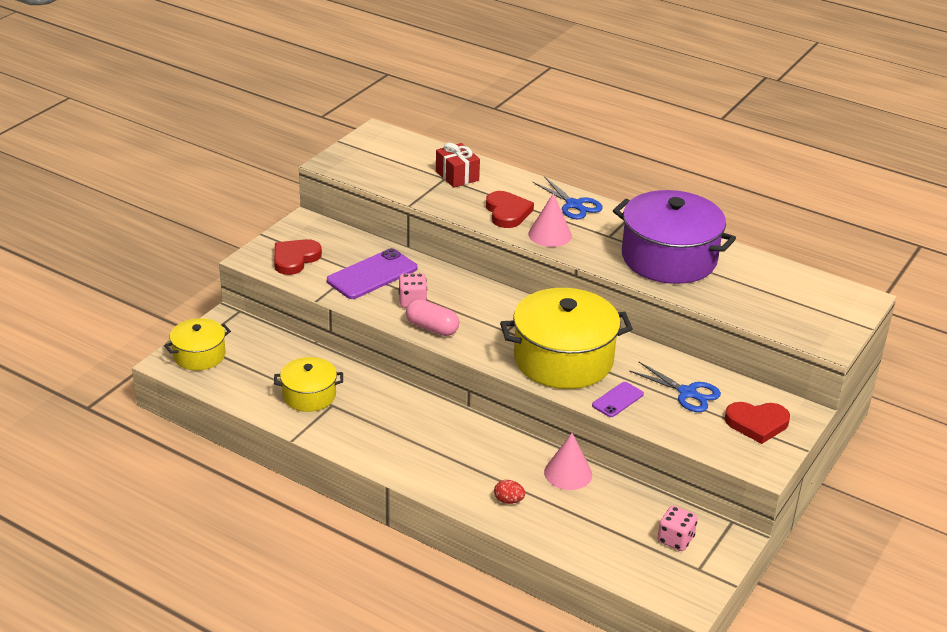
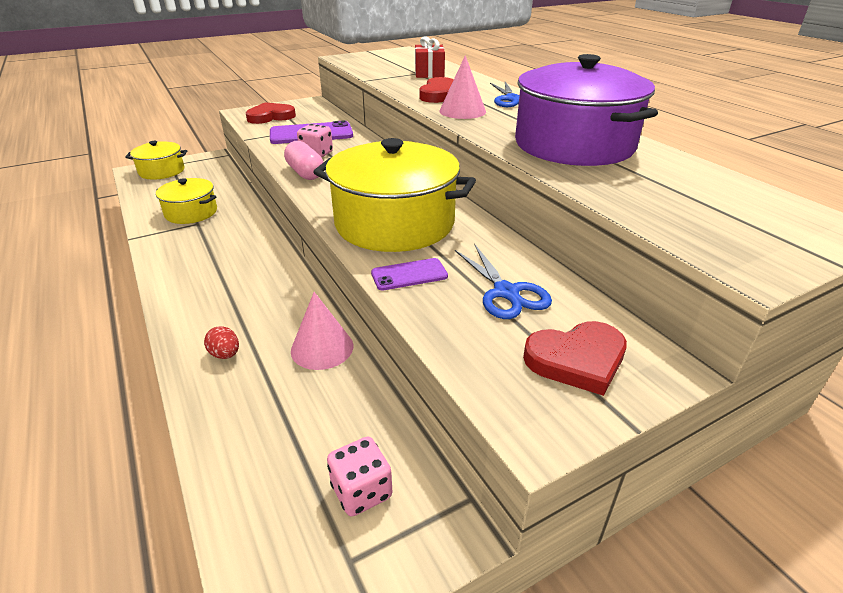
camera: 30 degrees right, 0 degrees up
red heart [725,402,790,444] -> red heart turned 45 degrees counterclockwise [523,321,627,396]

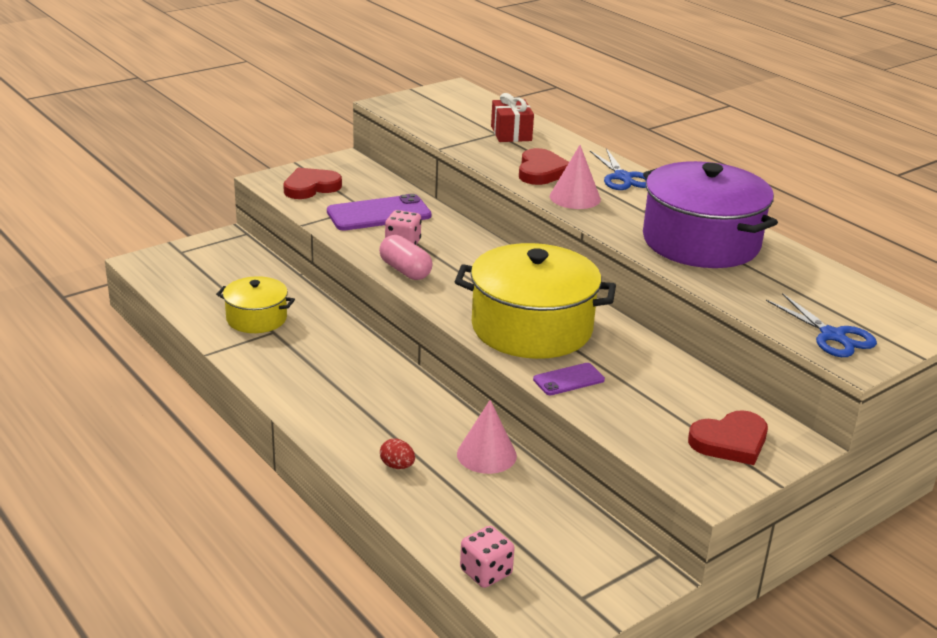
camera: 10 degrees left, 5 degrees down
yellow pot [125,141,187,179] -> none
pink dice [327,437,392,516] -> pink dice moved to [460,526,515,588]
blue scissors [455,245,552,319] -> blue scissors moved to [766,293,877,357]

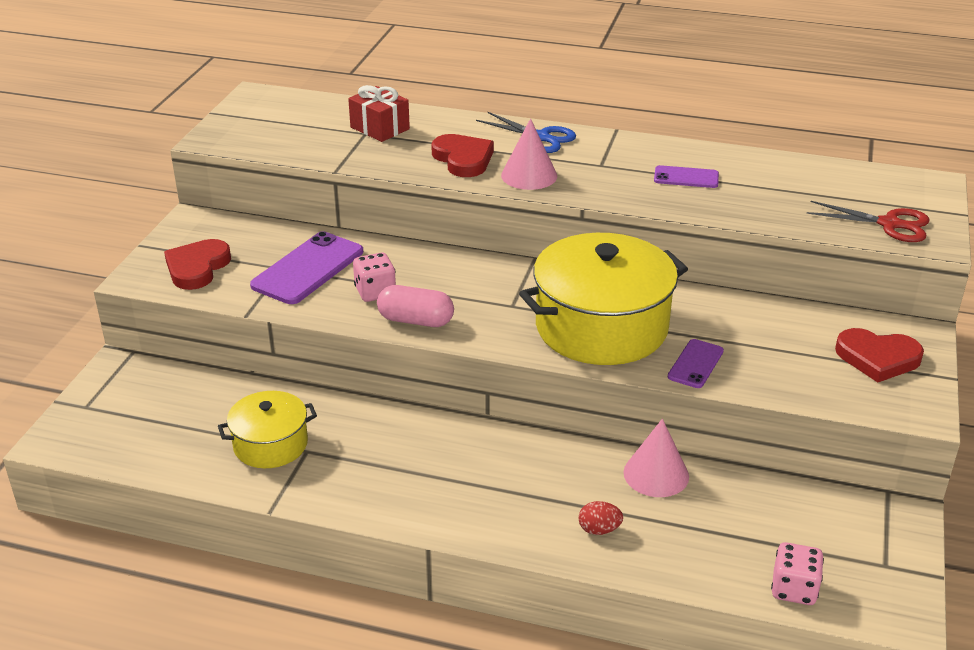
camera: 35 degrees left, 5 degrees up
purple pot [643,161,778,268] -> purple phone [654,165,719,188]
red heart [688,410,768,465] -> red heart turned 75 degrees clockwise [835,328,924,382]
blue scissors [766,293,877,357] -> red scissors [807,201,930,242]

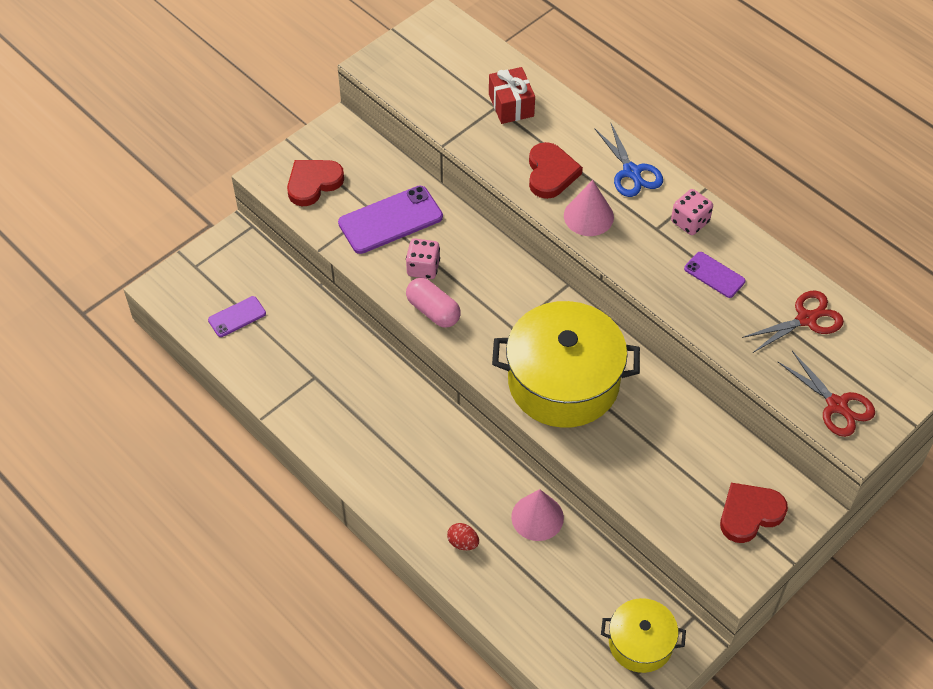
camera: 30 degrees right, 20 degrees up
yellow pot [218,391,317,468] -> yellow pot moved to [601,598,686,673]
purple phone [668,339,724,388] -> purple phone moved to [208,296,266,337]
pink dice [771,542,824,605] -> pink dice moved to [671,189,713,235]
red heart [835,328,924,382] -> red heart turned 105 degrees clockwise [720,483,788,543]
none -> red scissors [742,290,844,353]

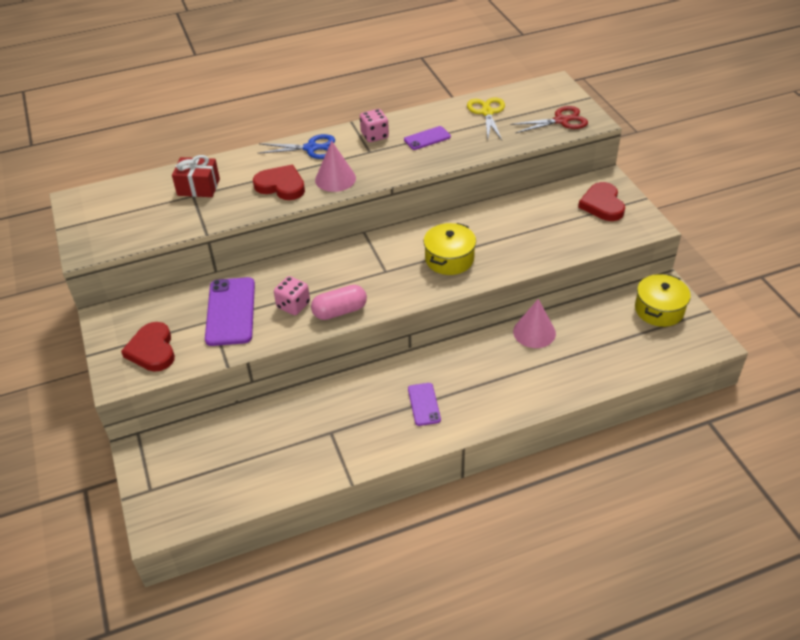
camera: 65 degrees left, 10 degrees down
purple phone [208,296,266,337] -> purple phone moved to [408,383,441,426]
red egg [447,523,479,550] -> none
yellow pot [492,301,640,428] -> yellow pot [424,223,476,275], size x0.54
red scissors [742,290,844,353] -> yellow scissors [467,97,505,140]

